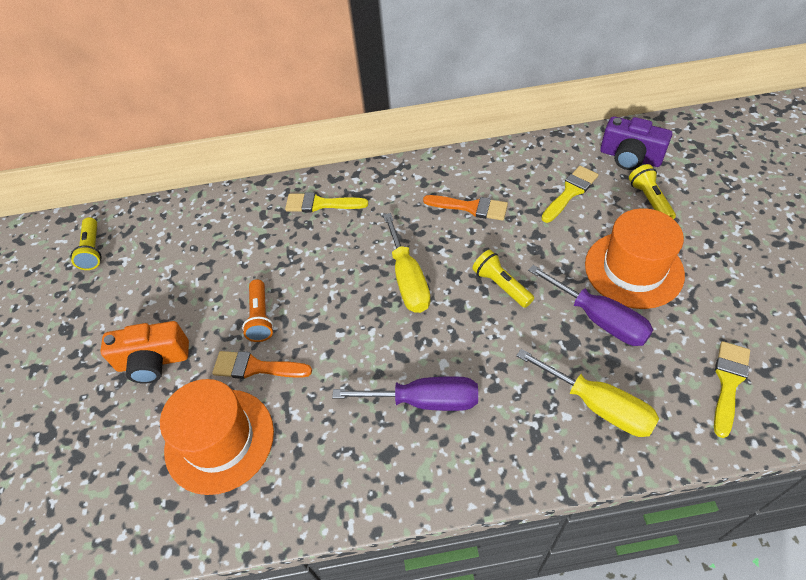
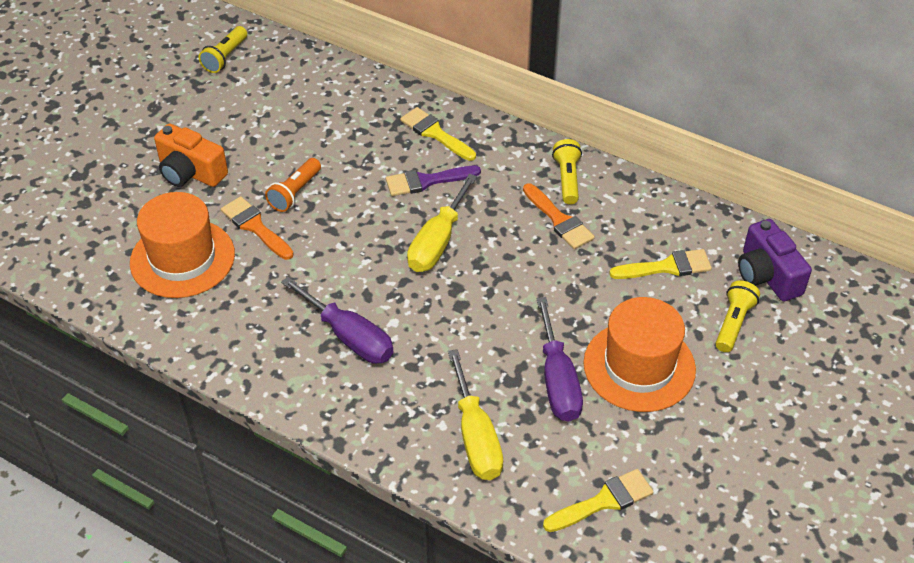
camera: 35 degrees right, 5 degrees down
yellow flashlight [472,250,534,308] -> yellow flashlight moved to [552,139,582,204]
none -> purple brush [386,166,481,196]

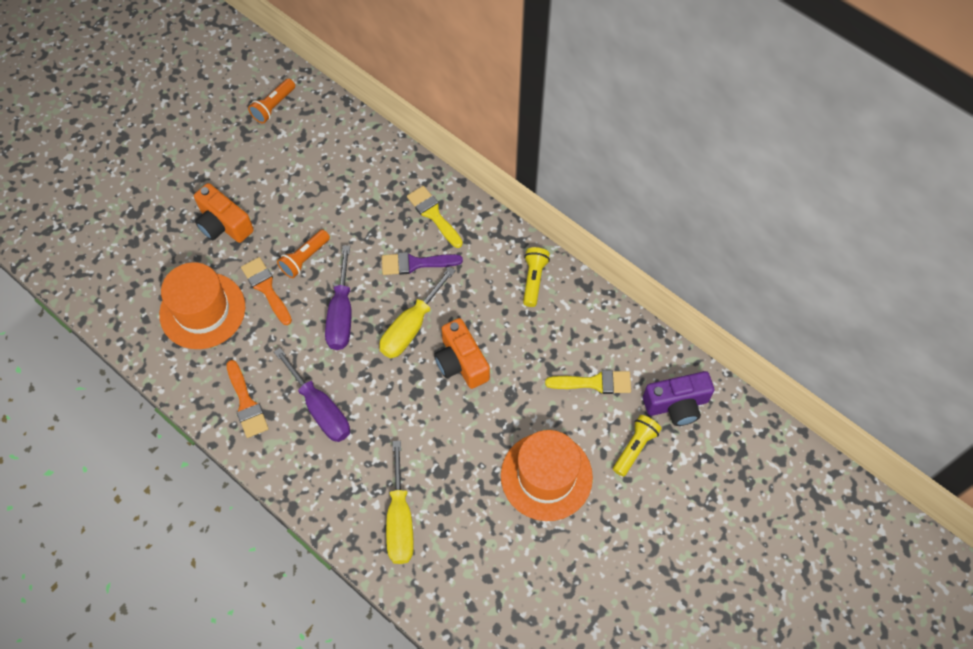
camera: 10 degrees right, 15 degrees up
yellow flashlight [199,26,247,73] -> orange flashlight [248,78,295,123]
orange brush [523,183,595,249] -> orange brush moved to [227,360,269,438]
purple screwdriver [536,297,583,422] -> purple screwdriver moved to [325,245,351,350]
yellow brush [543,469,653,532] -> none
purple camera [738,219,812,302] -> purple camera turned 90 degrees counterclockwise [643,371,714,426]
none -> orange camera [434,318,490,389]

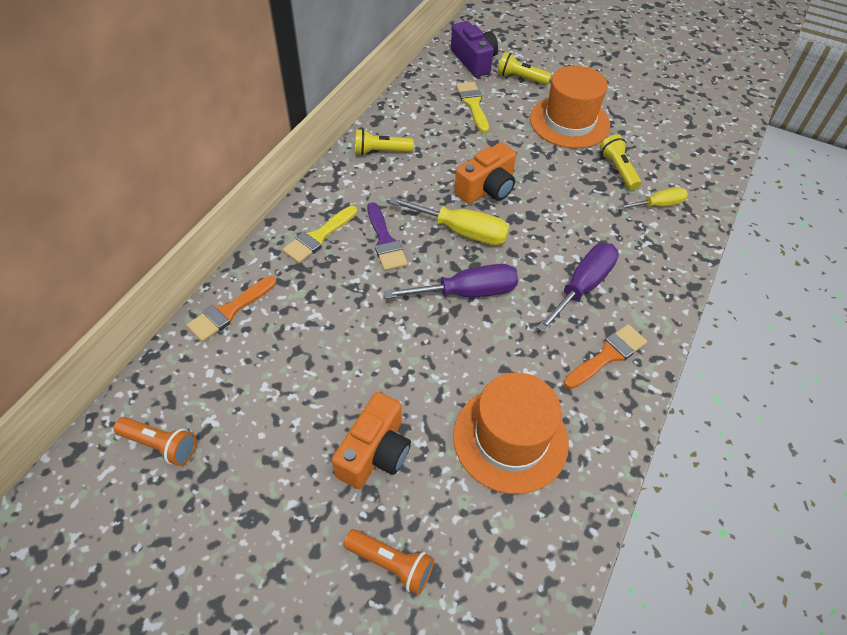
camera: 105 degrees left, 10 degrees down
orange brush [241,257,292,325] -> orange brush moved to [186,276,276,342]
orange flashlight [277,229,330,278] -> orange flashlight moved to [344,529,434,595]
yellow screwdriver [386,441,414,564] -> yellow screwdriver [618,187,688,210], size x0.62
none -> yellow flashlight [600,134,641,190]

